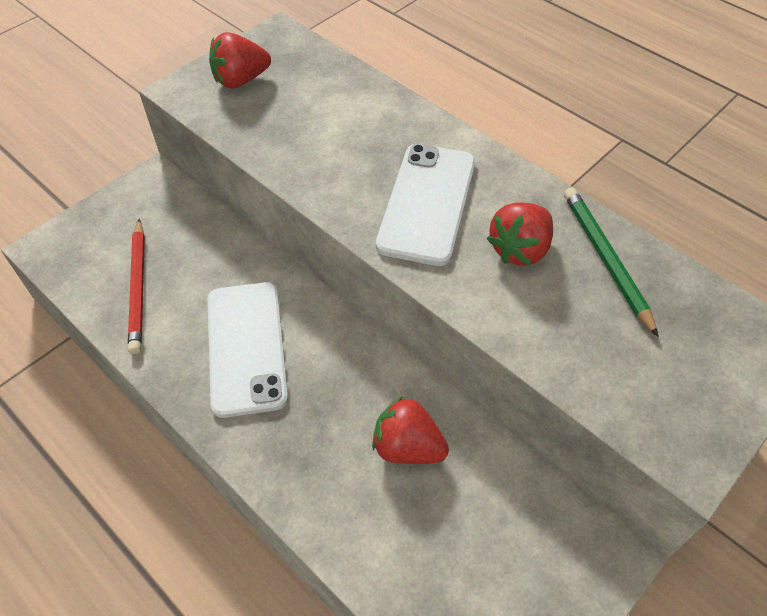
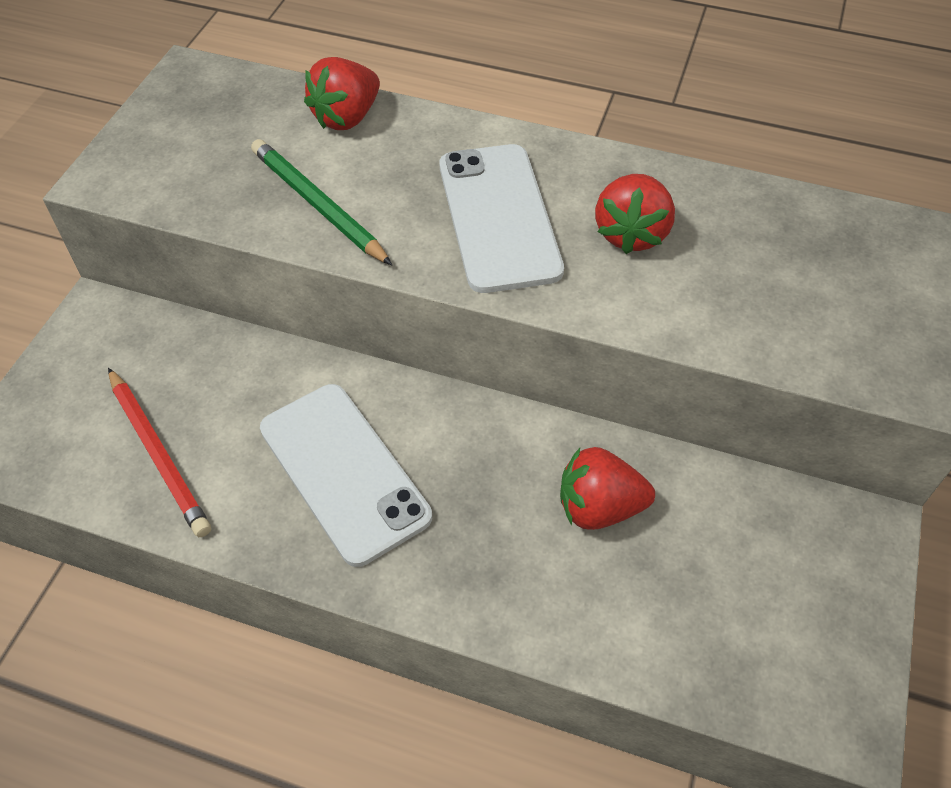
camera: 25 degrees left, 0 degrees up
red strawberry [209,32,271,89] -> red strawberry moved to [304,57,380,130]
green pencil [564,188,659,337] -> green pencil moved to [251,139,392,265]

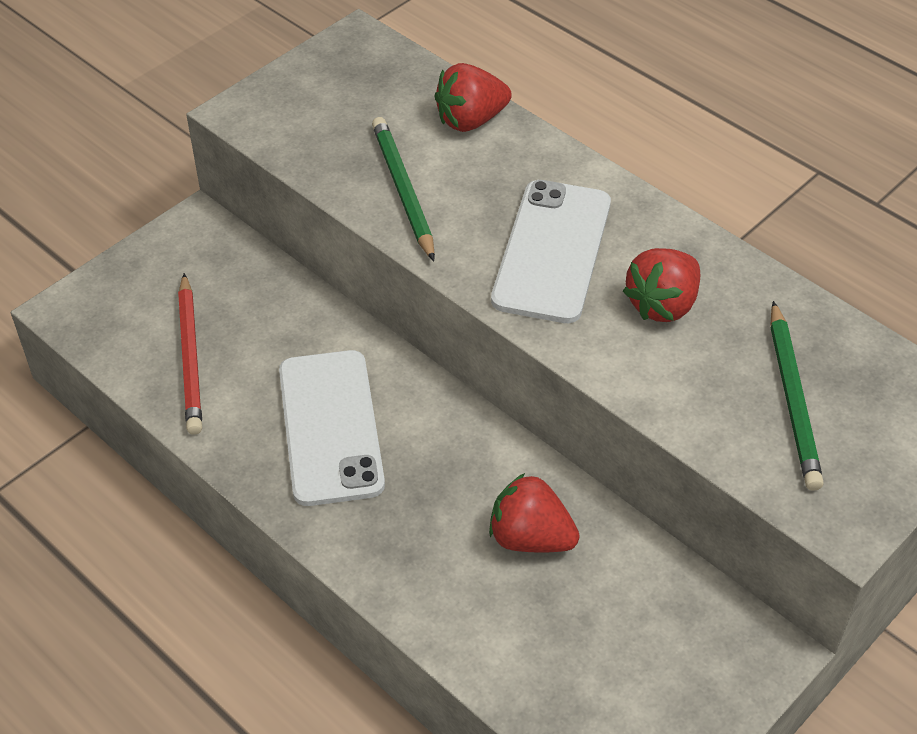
camera: 25 degrees right, 5 degrees down
none -> green pencil [771,301,824,491]

